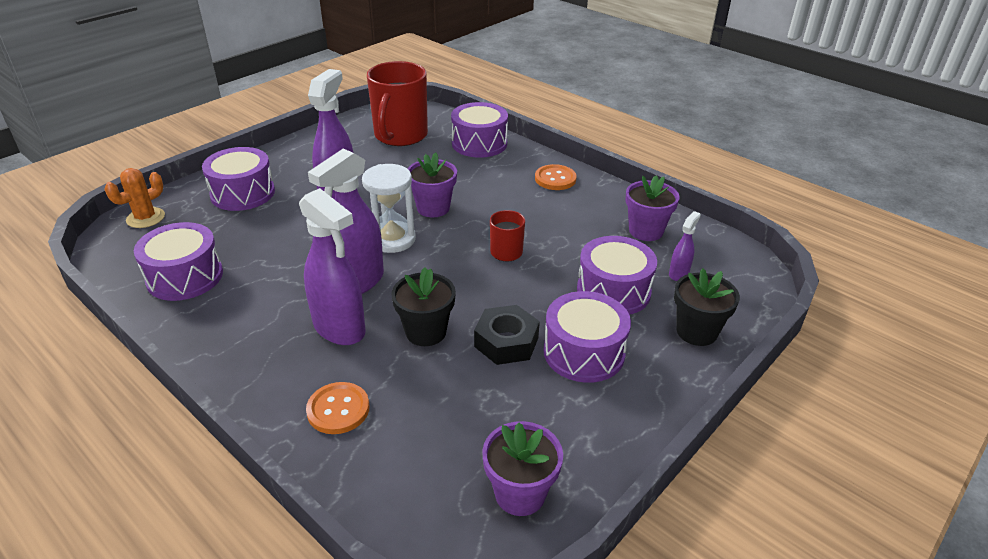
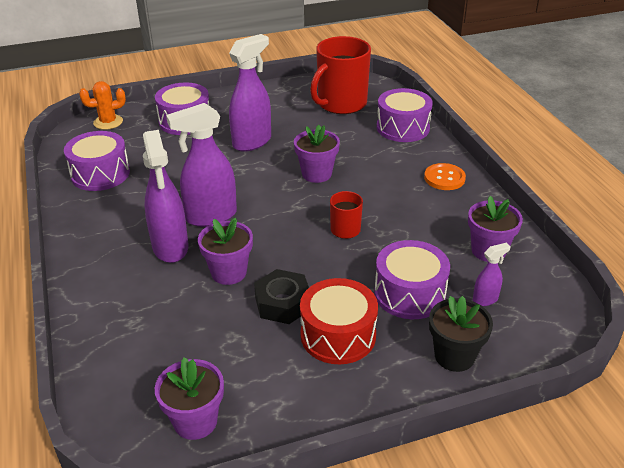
camera: 30 degrees right, 0 degrees up
orange button [306,382,369,434] -> none
white hourglass [362,164,416,253] -> none
black flower pot [392,267,456,346] -> purple flower pot [198,218,253,285]
purple drum [544,291,631,383] -> red drum [300,278,378,364]

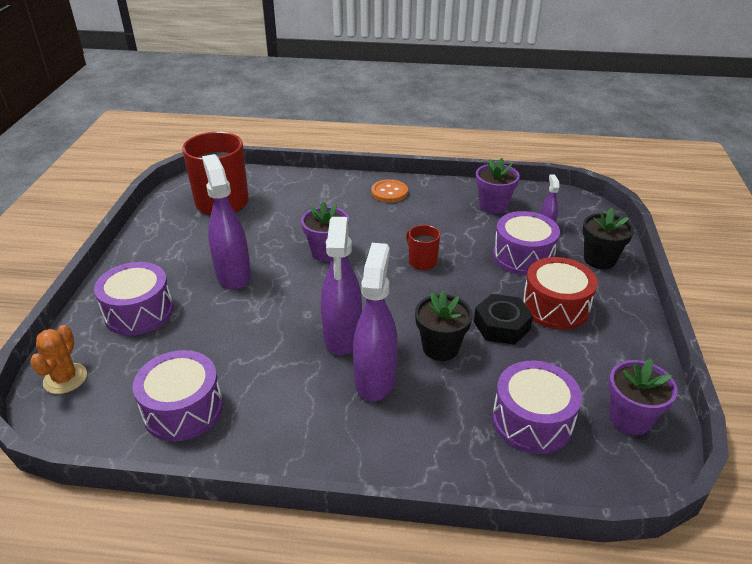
camera: 65 degrees left, 0 degrees up
purple spray bottle [143,130,189,263] -> purple spray bottle turned 90 degrees counterclockwise [353,243,398,401]
purple flower pot [198,218,253,285] -> black flower pot [415,291,473,361]
purple drum [377,88,433,142] -> purple drum moved to [492,361,582,454]

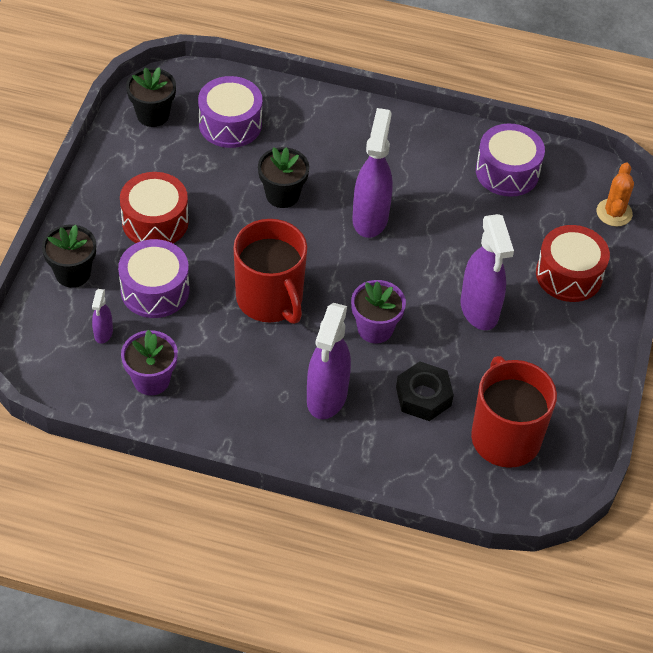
camera: 175 degrees left, 15 degrees up
purple drum [94,262,173,335] -> red drum [536,225,610,302]
purple spray bottle [353,243,398,401] -> purple spray bottle moved to [307,303,351,419]
orange button [371,179,408,202] -> none
red mug [406,225,440,270] -> red mug [234,219,307,324], size x2.07
black nut [474,294,533,345] -> black nut moved to [396,361,454,421]
purple flower pot [608,359,678,435] -> black flower pot [126,67,176,127]

